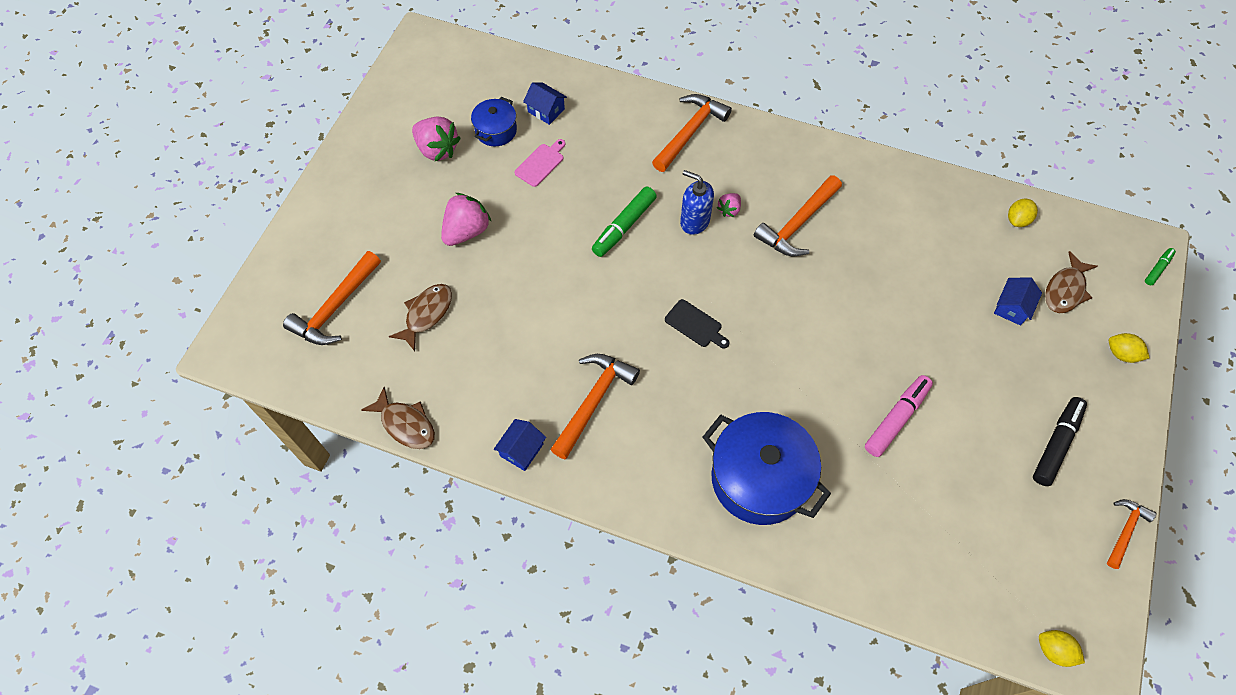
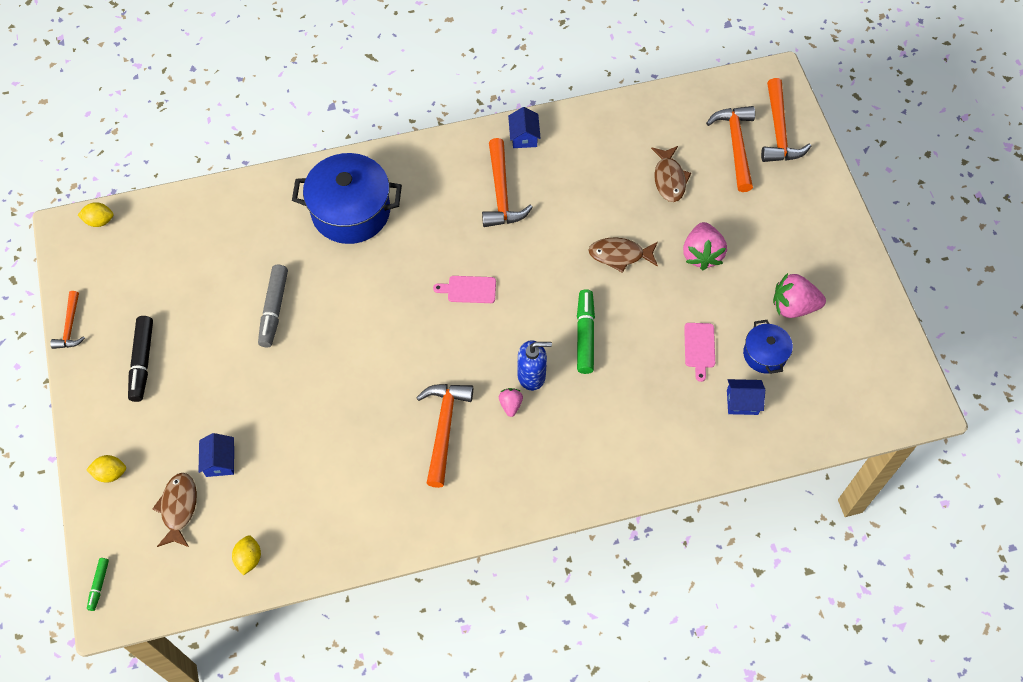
camera: 145 degrees right, 0 degrees up
brown fish [361,387,435,449] -> brown fish moved to [588,238,658,273]
orange hammer [652,94,732,172] -> orange hammer moved to [761,78,811,162]
black cutting board [665,299,729,349] -> pink cutting board [433,276,496,303]
pink marker [865,375,933,457] -> grey marker [258,265,288,348]

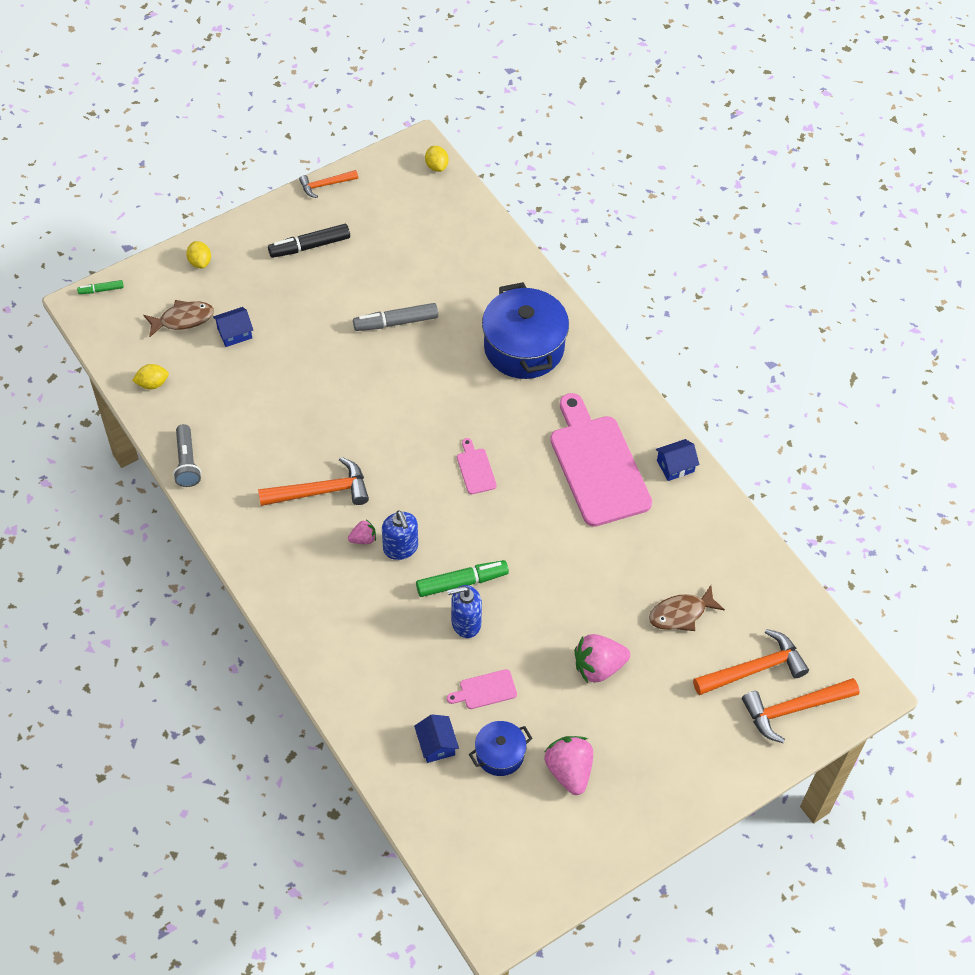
camera: 70 degrees right, 5 degrees down
orange hammer [482,138,533,227] -> pink cutting board [550,393,652,527]
brown fish [588,238,658,273] -> none
none -> grey flashlight [173,424,201,487]
none -> blue soap dispenser [447,585,482,638]

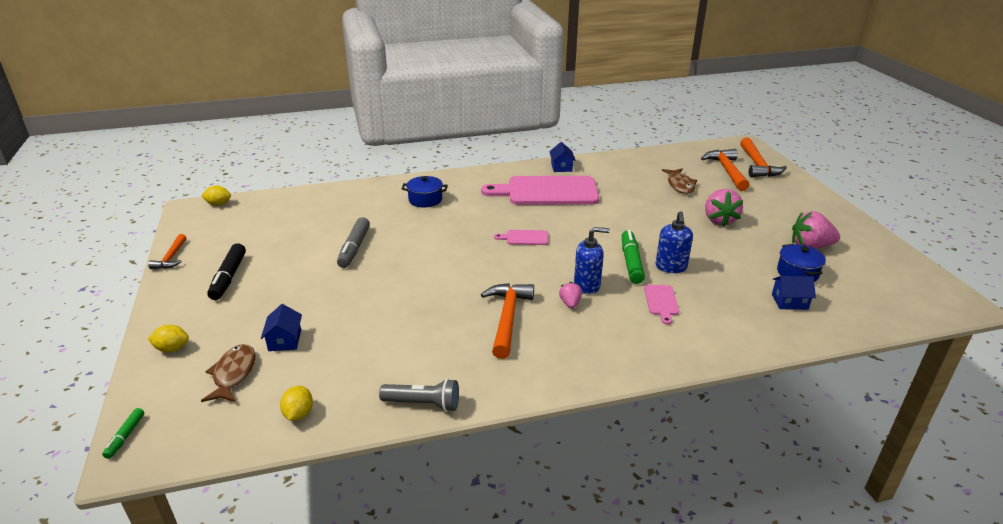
camera: 70 degrees left, 25 degrees down
pink cutting board [447,669,517,709] -> pink cutting board moved to [644,285,679,325]
blue pot [482,282,569,379] -> blue pot [402,176,448,207], size x0.52

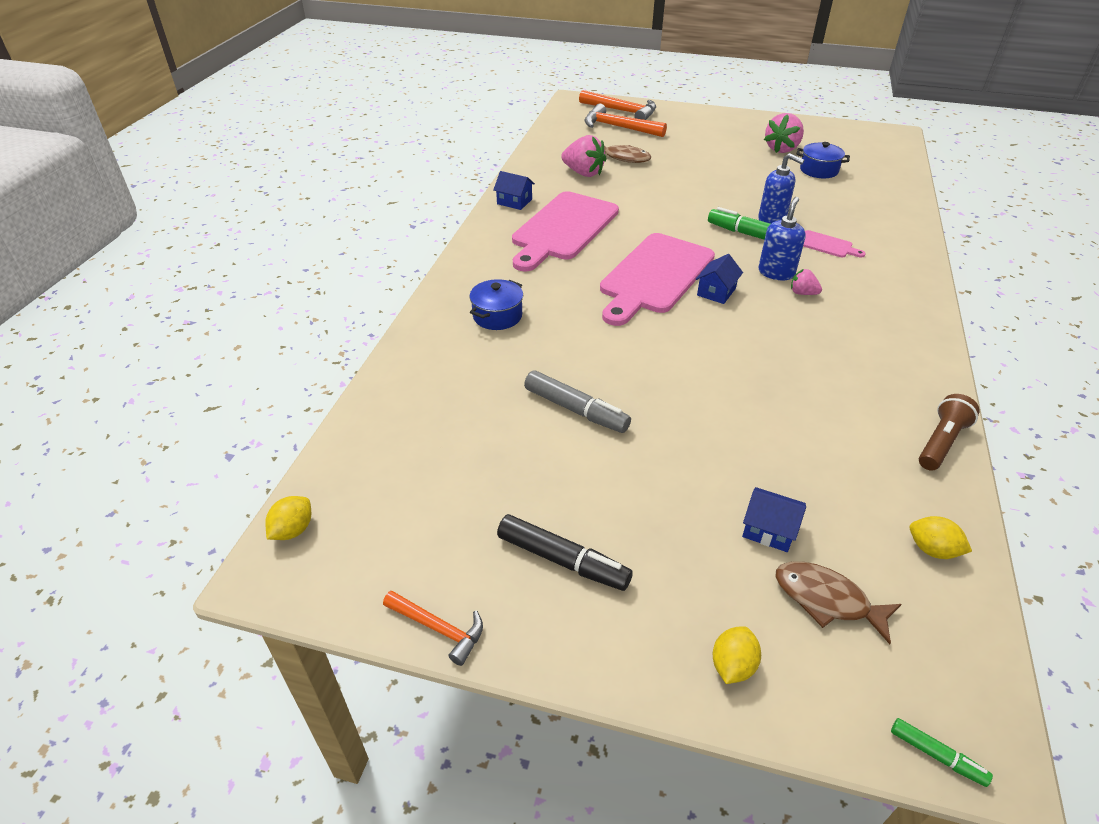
camera: 60 degrees left, 10 degrees up
grey flashlight [379,379,459,412] -> brown flashlight [919,394,980,470]
orange hammer [481,283,534,359] -> none
pink cutting board [494,230,548,245] -> pink cutting board [600,233,715,326], size x2.39
pink strawberry [705,189,743,226] -> pink strawberry moved to [561,135,606,177]
blue house [772,276,816,310] -> blue house moved to [696,254,743,304]

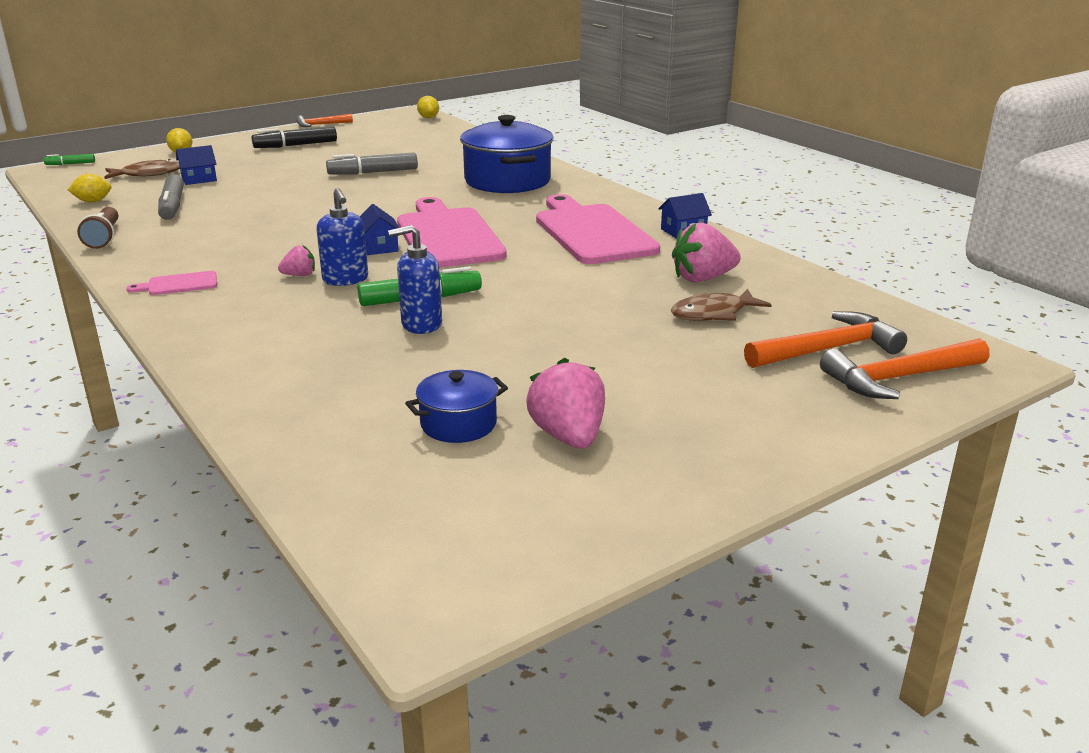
camera: 130 degrees right, 15 degrees down
blue pot [470,279,523,330] -> blue pot [460,115,554,193], size x1.92
pink cutting board [803,230,866,258] -> pink cutting board moved to [126,271,217,295]
none -> grey marker [158,174,184,220]

